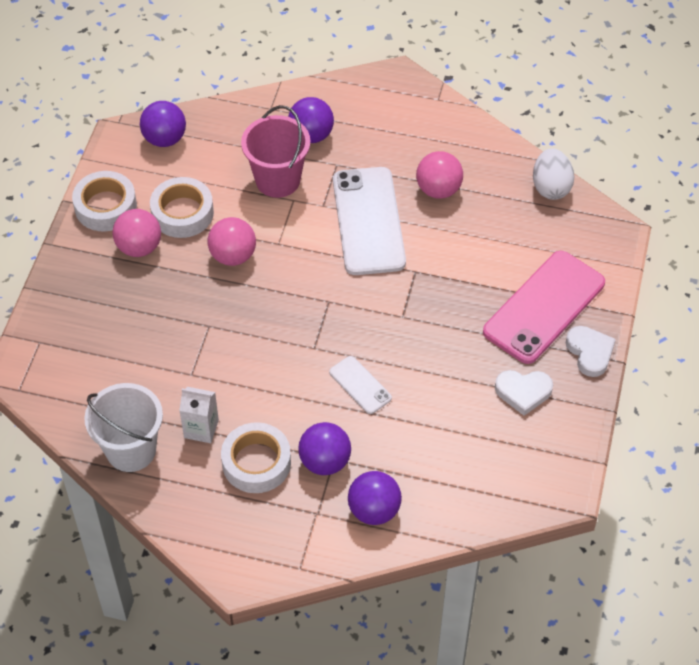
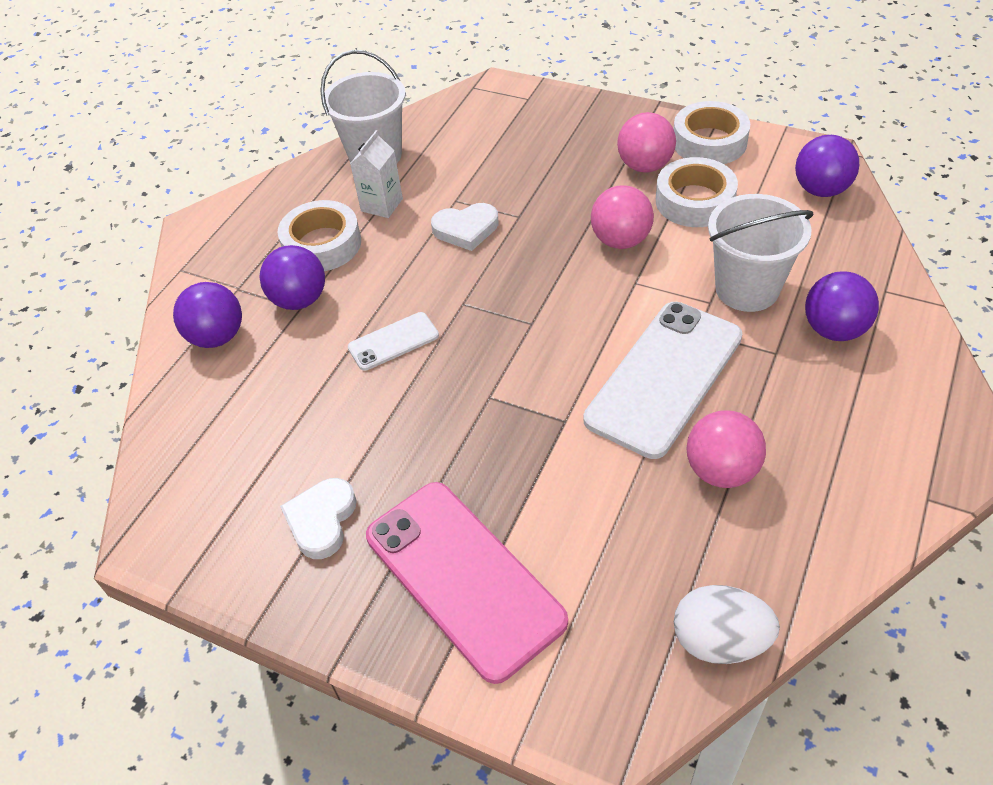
camera: 105 degrees right, 5 degrees down
pink bucket [241,105,311,198] -> white bucket [708,194,813,312]
white phone [333,167,406,275] -> white phone turned 60 degrees counterclockwise [583,302,742,459]
white heart [566,326,616,377] -> white heart moved to [431,203,498,251]

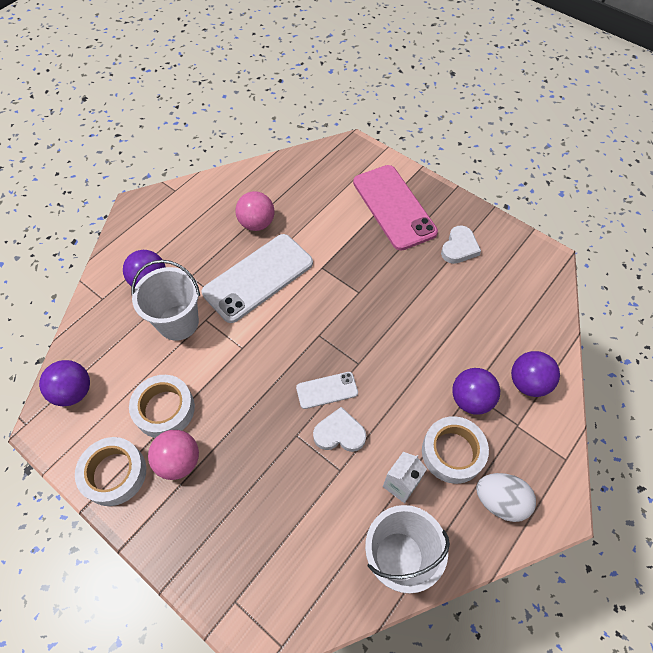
camera: 170 degrees left, 10 degrees up
white phone [348,312,439,371] -> white phone moved to [296,372,358,409]
pink ball [591,185,654,249] -> none
white egg [674,585,780,664] -> white egg moved to [476,473,536,522]

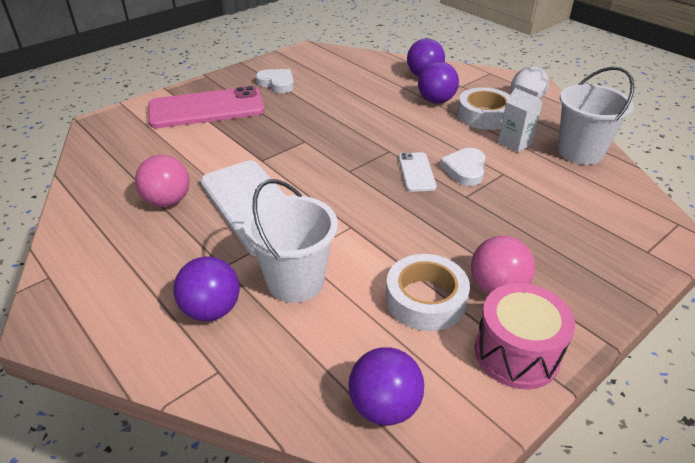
camera: 80 degrees left, 20 degrees down
white tape [75,437,146,506] -> pink drum [475,283,575,389]

